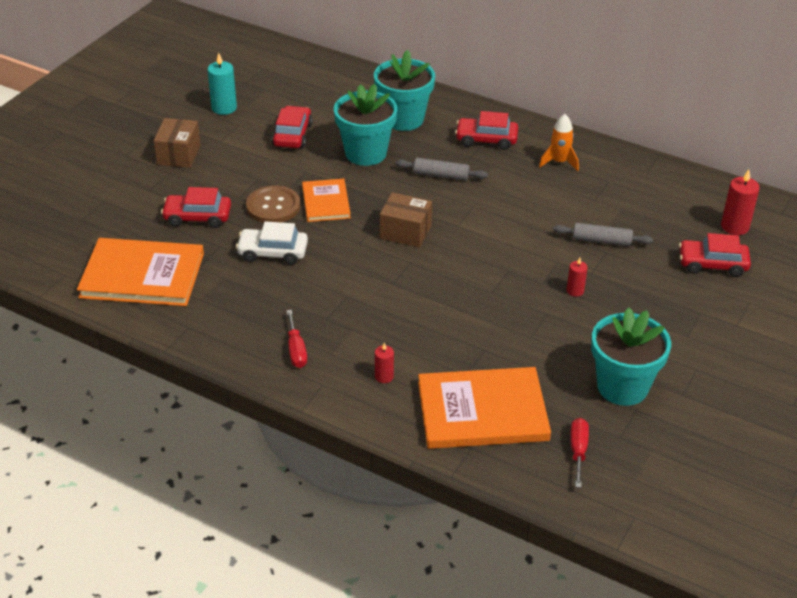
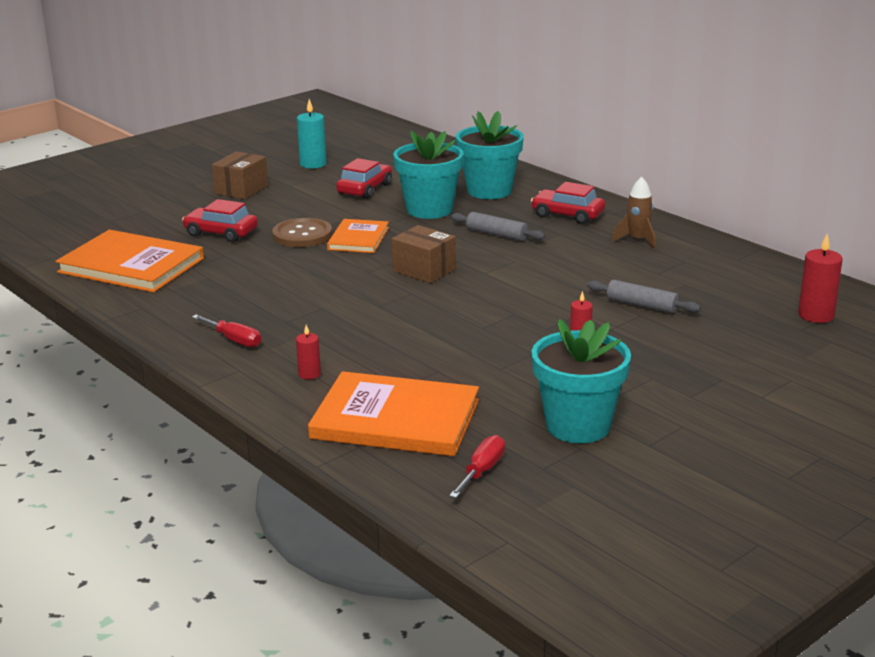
camera: 20 degrees right, 15 degrees down
white car [236,221,308,265] -> none
red screwdriver [286,310,307,368] -> red screwdriver turned 60 degrees counterclockwise [192,315,261,347]
orange rocket [539,114,579,171] -> brown rocket [612,177,656,249]
red car [679,233,751,277] -> none

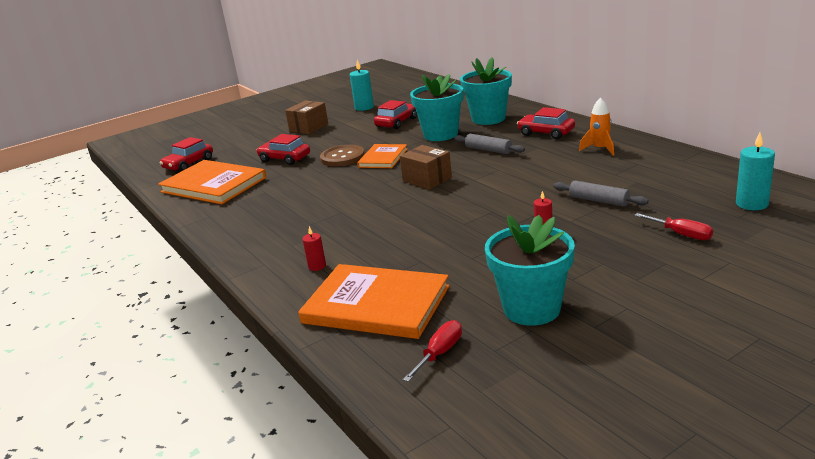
camera: 10 degrees right, 0 degrees up
red screwdriver [192,315,261,347] -> red screwdriver moved to [634,213,713,240]
brown rocket [612,177,656,249] -> orange rocket [579,97,614,156]
red candle [798,234,843,323] -> turquoise candle [736,133,775,210]
none -> red car [160,137,213,172]

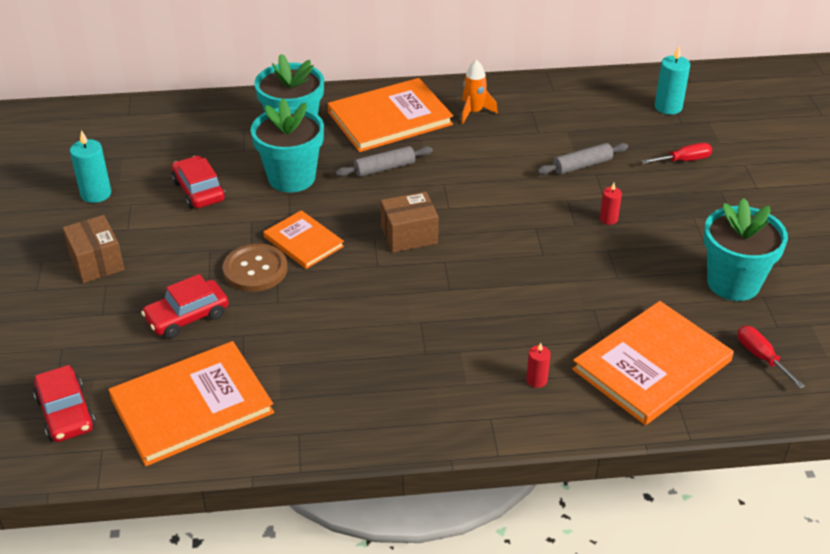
camera: 65 degrees left, 15 degrees up
red car [517,107,575,139] -> orange book [328,78,453,152]

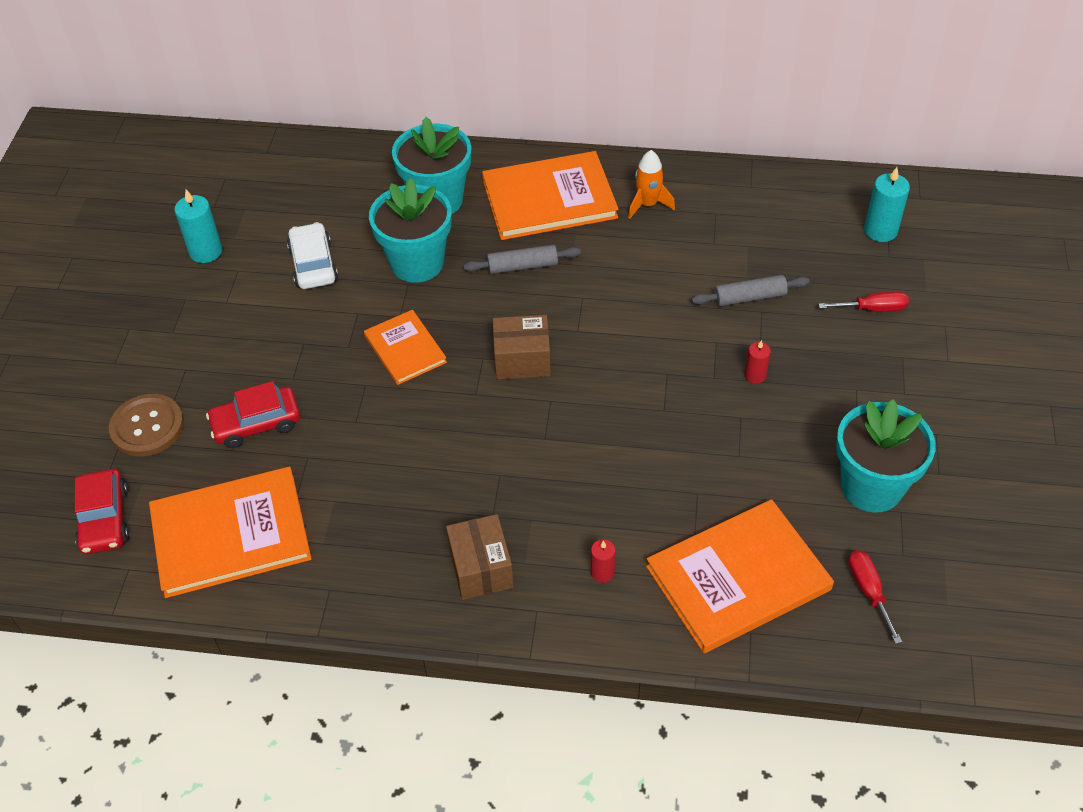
camera: 15 degrees right, 10 degrees up
brown box [63,215,124,283] -> brown box moved to [446,514,514,600]
red car [171,156,226,209] -> white car [287,222,338,289]
brown button [223,244,288,292] -> brown button moved to [109,394,184,456]

